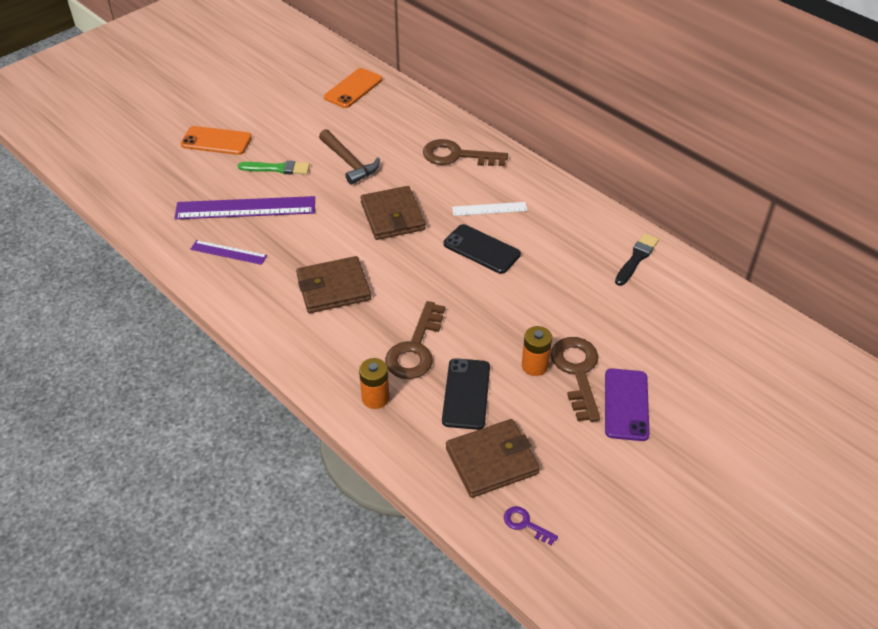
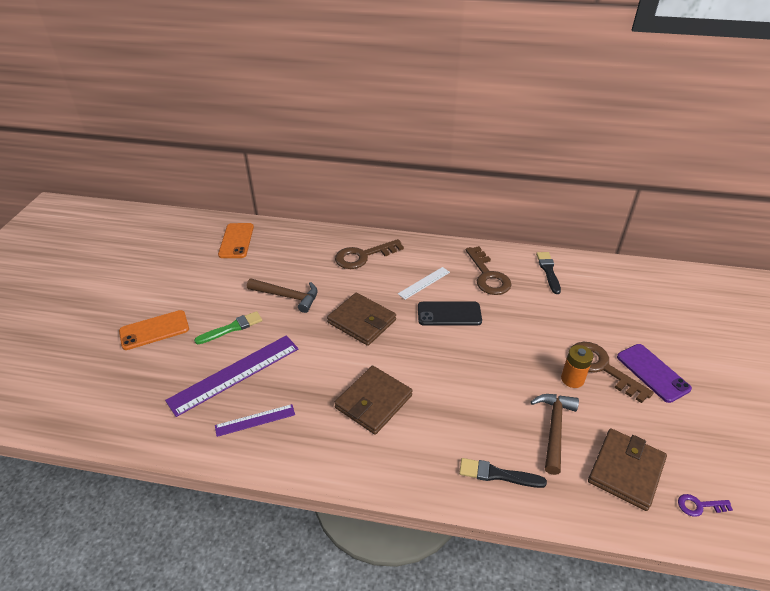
camera: 35 degrees left, 5 degrees down
orange battery [359,358,389,409] -> black brush [459,458,547,488]
brown key [385,301,445,379] -> brown key moved to [466,246,511,295]
black phone [442,358,490,430] -> brown hammer [531,394,579,475]

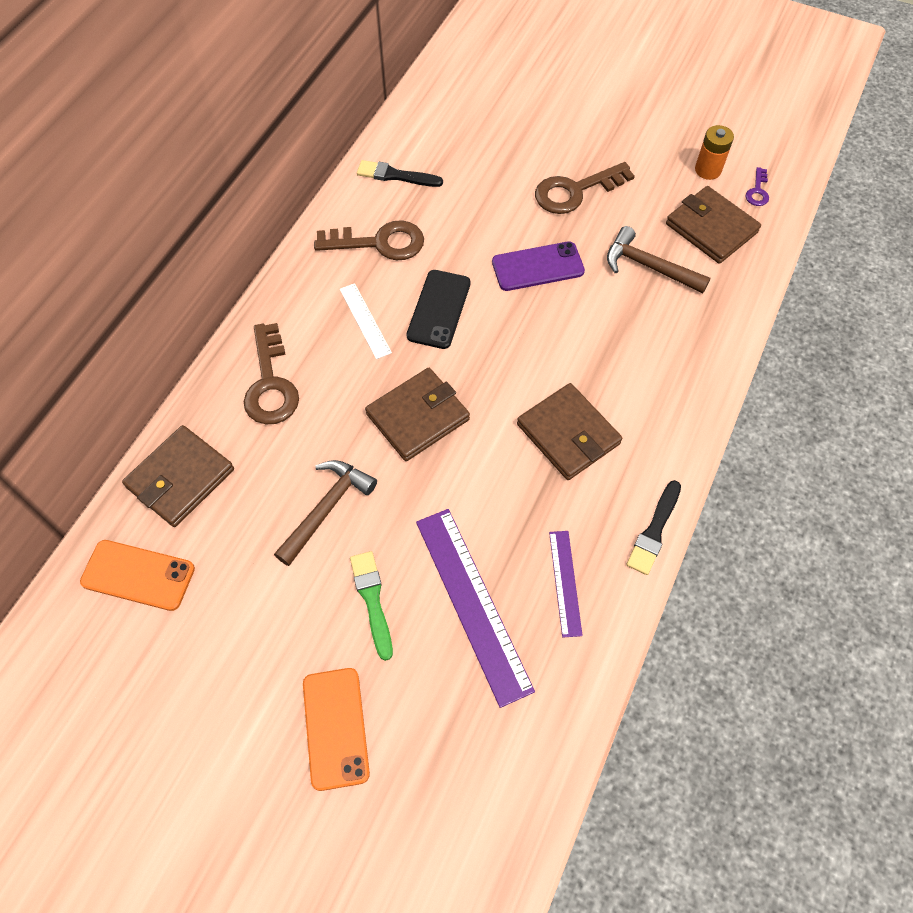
camera: 75 degrees left, 20 degrees up
black brush [459,458,547,488] -> black brush moved to [626,480,681,575]
orange battery [561,345,594,388] -> orange battery moved to [695,125,734,180]
purple phone [617,344,692,403] -> purple phone moved to [492,241,585,291]
none -> brown wallet [122,425,234,527]

